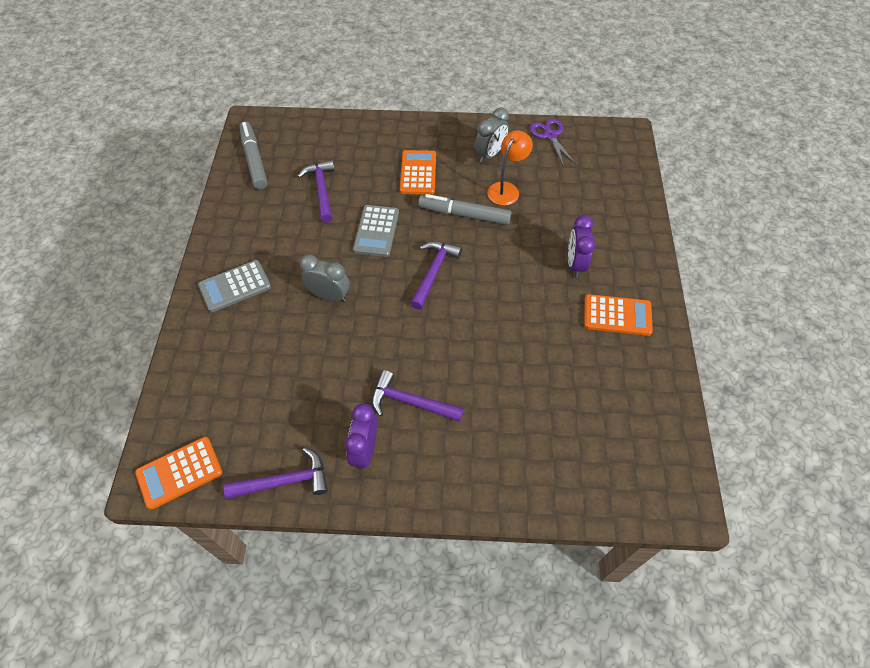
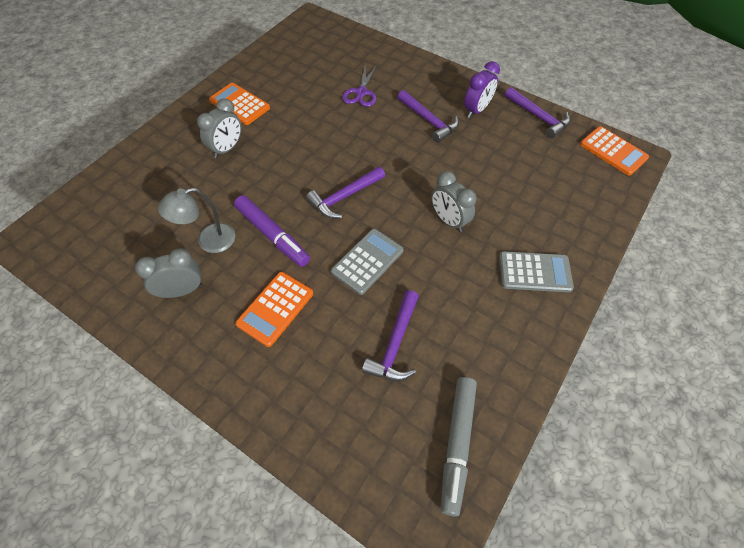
camera: 150 degrees left, 0 degrees up
orange calculator [135,437,222,510] -> orange calculator turned 45 degrees clockwise [580,126,649,176]
purple hammer [224,448,328,499] -> purple hammer turned 150 degrees counterclockwise [505,87,570,139]
grey marker [418,194,511,225] -> purple marker [234,195,310,267]
orange lamp [487,130,533,206] -> grey lamp [158,188,235,253]
purple scissors [530,119,576,167] -> purple scissors moved to [342,65,377,107]
purple clock [568,215,595,277] -> grey clock [197,98,241,158]

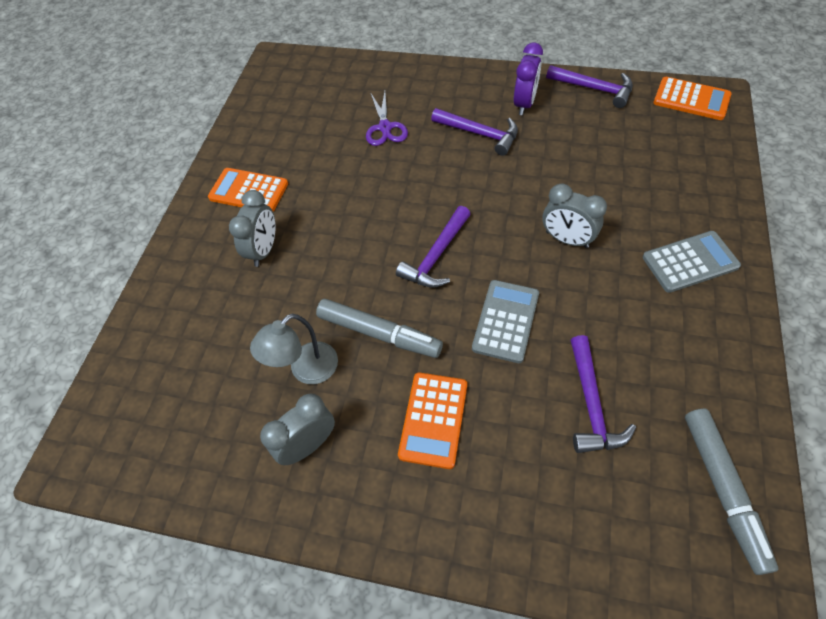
camera: 15 degrees left, 0 degrees up
purple marker [234,195,310,267] -> grey marker [316,299,443,358]

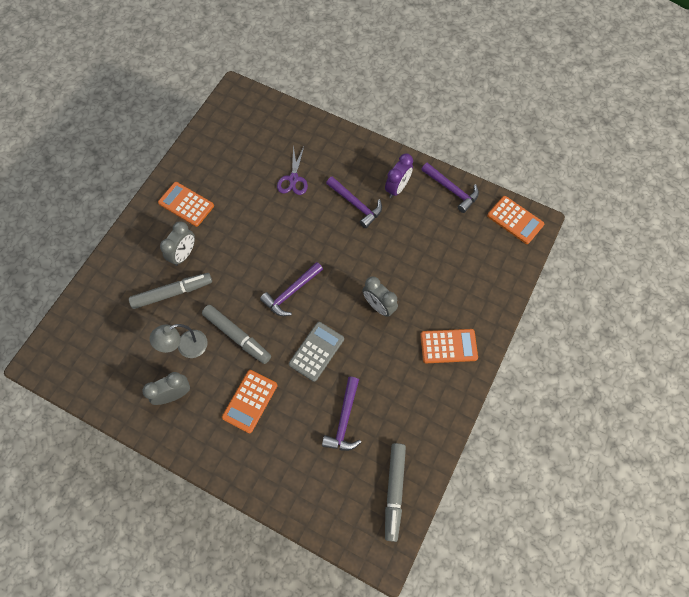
camera: 10 degrees right, 10 degrees up
grey calculator [643,231,741,293] -> orange calculator [421,329,478,363]
none -> grey marker [129,273,212,309]

